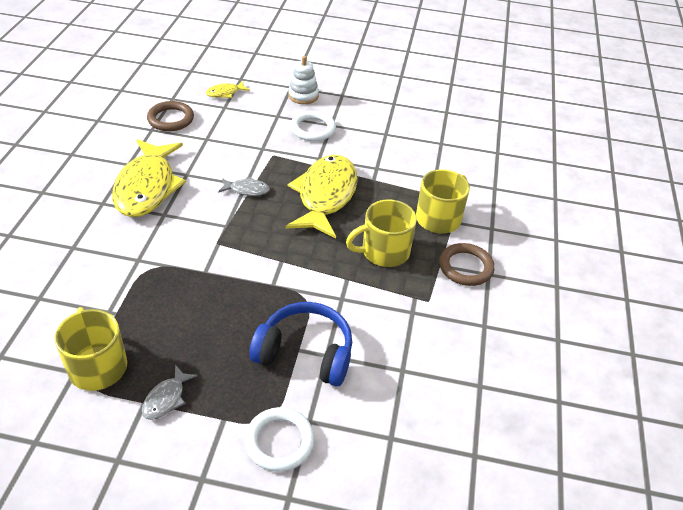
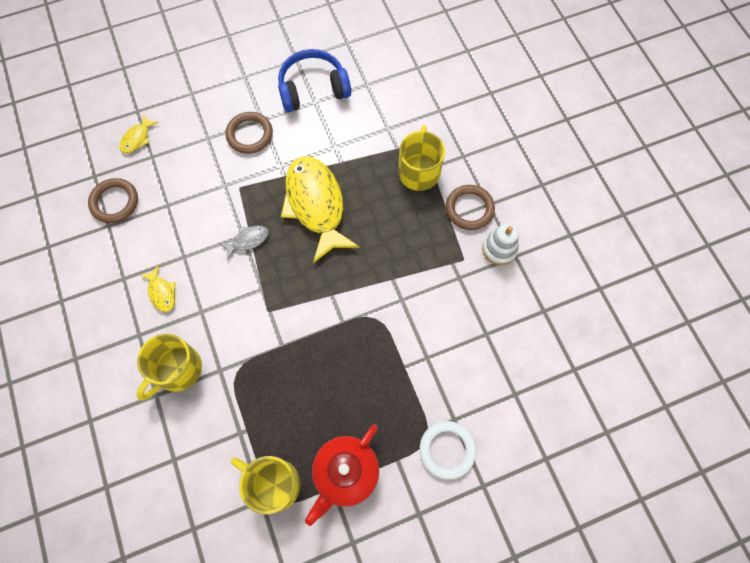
camera: 30 degrees left, 25 degrees up
yellow fish [112,139,186,217] -> yellow fish [140,265,175,312], size x0.43
grey fish [142,365,197,420] -> red teapot [305,424,379,526]
blue headphones [249,302,352,386] -> blue headphones moved to [278,49,351,112]
white stacking toy [288,56,319,104] -> white stacking toy moved to [482,223,519,265]
white ring [290,111,336,141] -> brown ring [226,112,273,154]
yellow mug [346,199,417,267] -> yellow mug moved to [136,333,202,400]

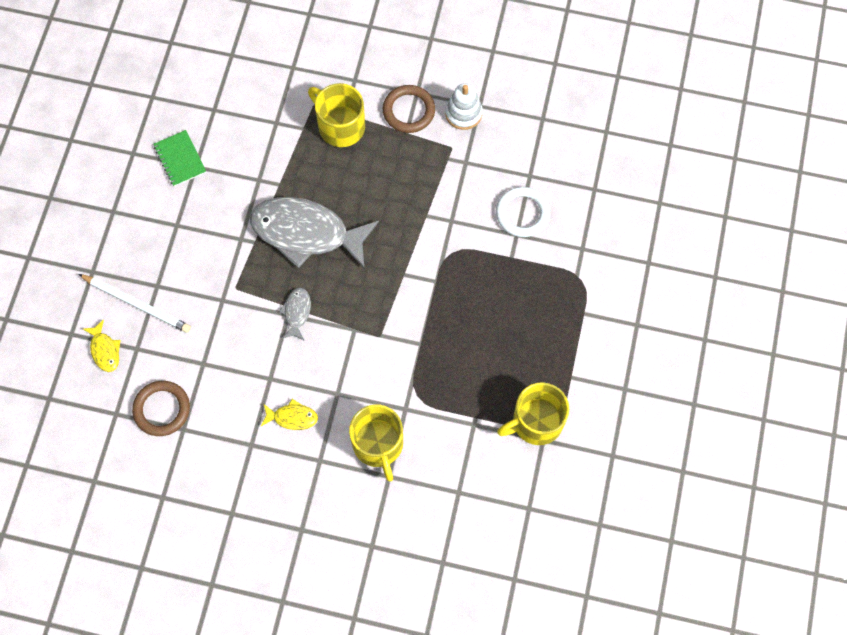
camera: 55 degrees left, 0 degrees up
brown ring [226,112,273,154] -> none
blue headphones [278,49,351,112] -> green notebook [153,130,206,187]
yellow fish [281,156,359,263] -> grey fish [250,197,379,269]
red teapot [305,424,379,526] -> none
white ring [420,421,476,480] -> white ring moved to [496,187,550,237]
none -> white pencil [79,274,191,333]

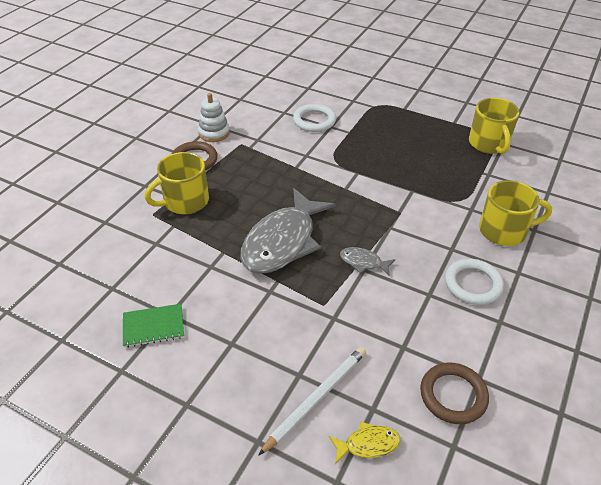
camera: 75 degrees left, 25 degrees down
yellow fish [261,399,318,430] -> white ring [445,259,504,305]

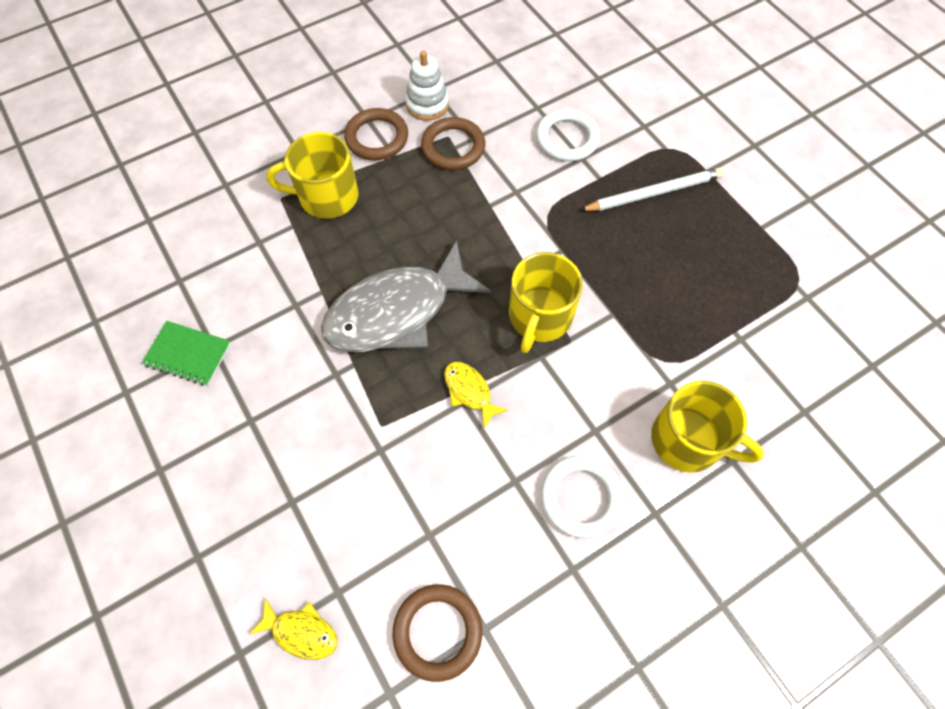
camera: 30 degrees right, 20 degrees up
white pencil [258,347,366,456] -> white pencil moved to [579,168,724,211]
grey fish [340,247,396,276] -> yellow fish [444,362,508,428]
yellow mug [469,98,520,154] -> yellow mug moved to [509,252,583,353]
none -> brown ring [421,117,485,170]

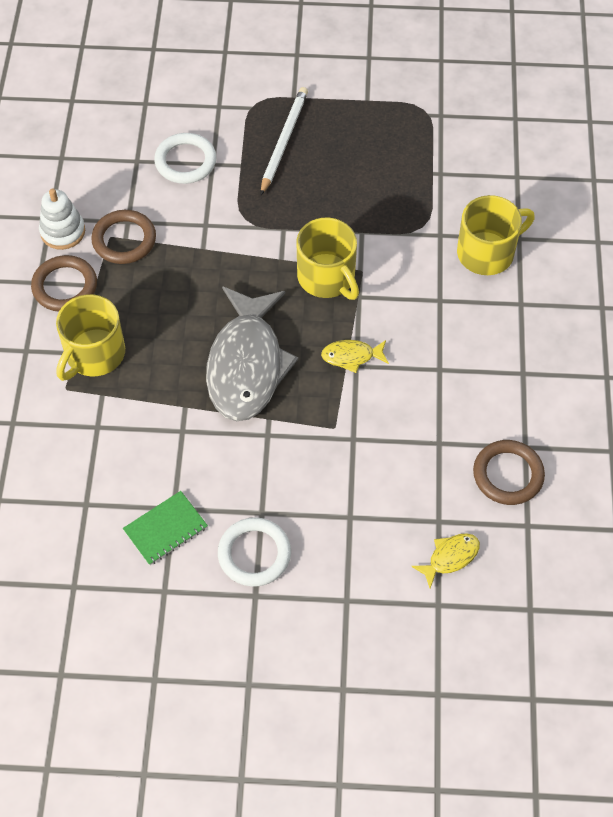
camera: 55 degrees left, 5 degrees down
white ring [541,456,624,538] -> white ring moved to [218,517,291,587]

